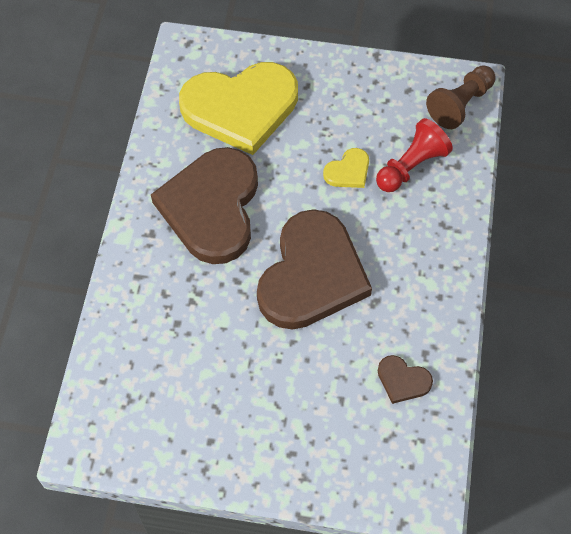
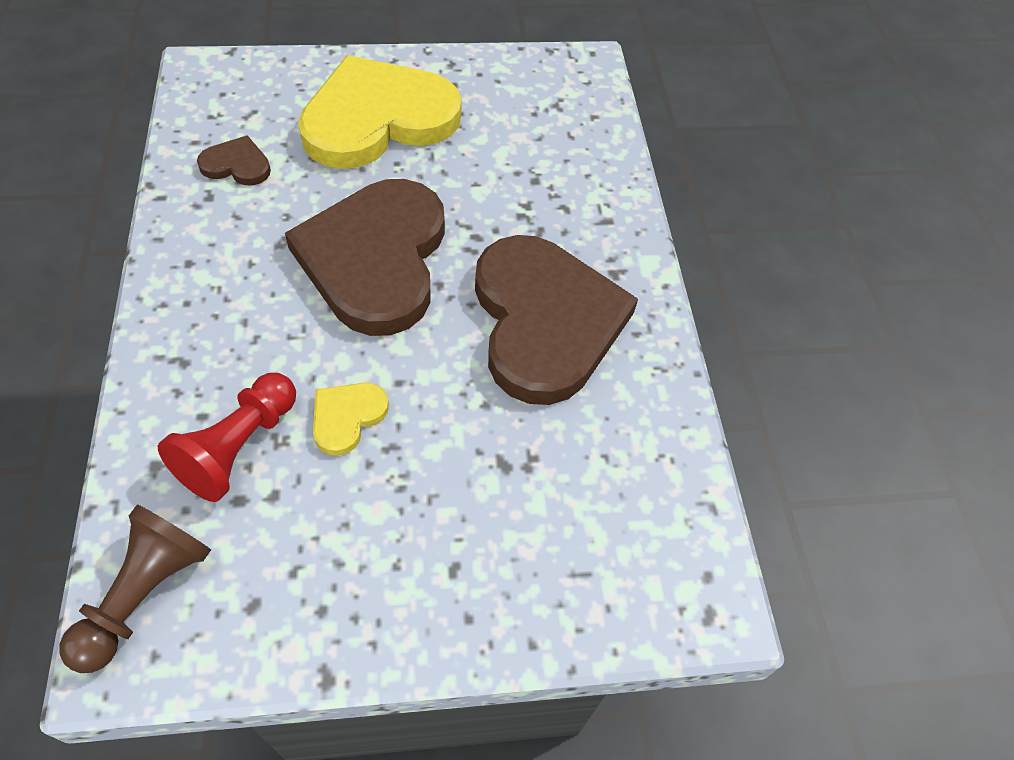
camera: 160 degrees right, 5 degrees down
yellow heart [179,62,298,155] -> yellow heart moved to [298,55,462,169]

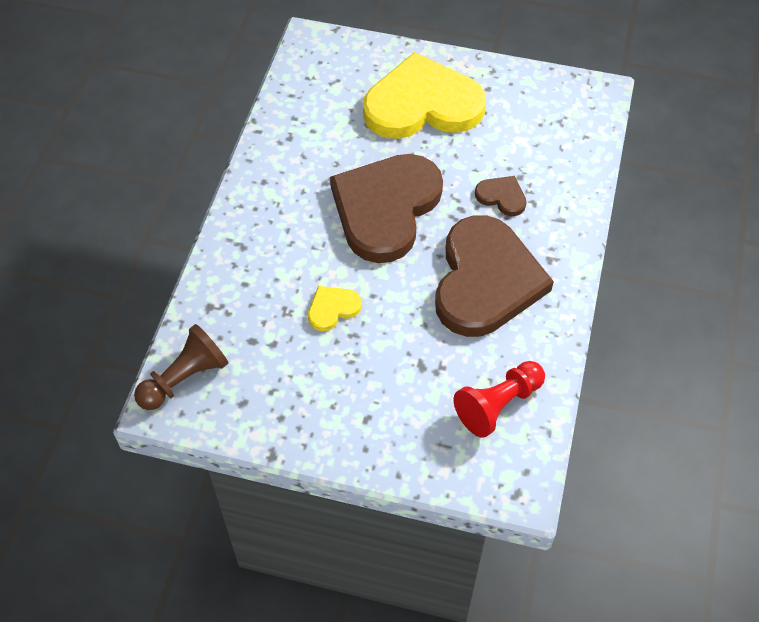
camera: 25 degrees right, 0 degrees up
red pawn [158,373,296,502] -> red pawn moved to [454,361,545,438]
brown heart [197,135,271,185] -> brown heart moved to [475,176,527,216]

